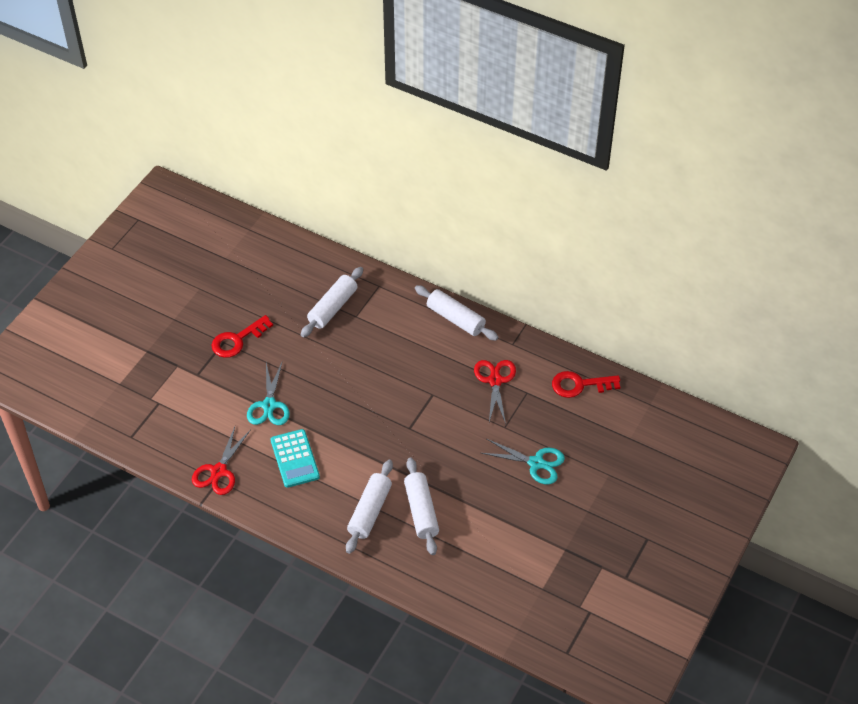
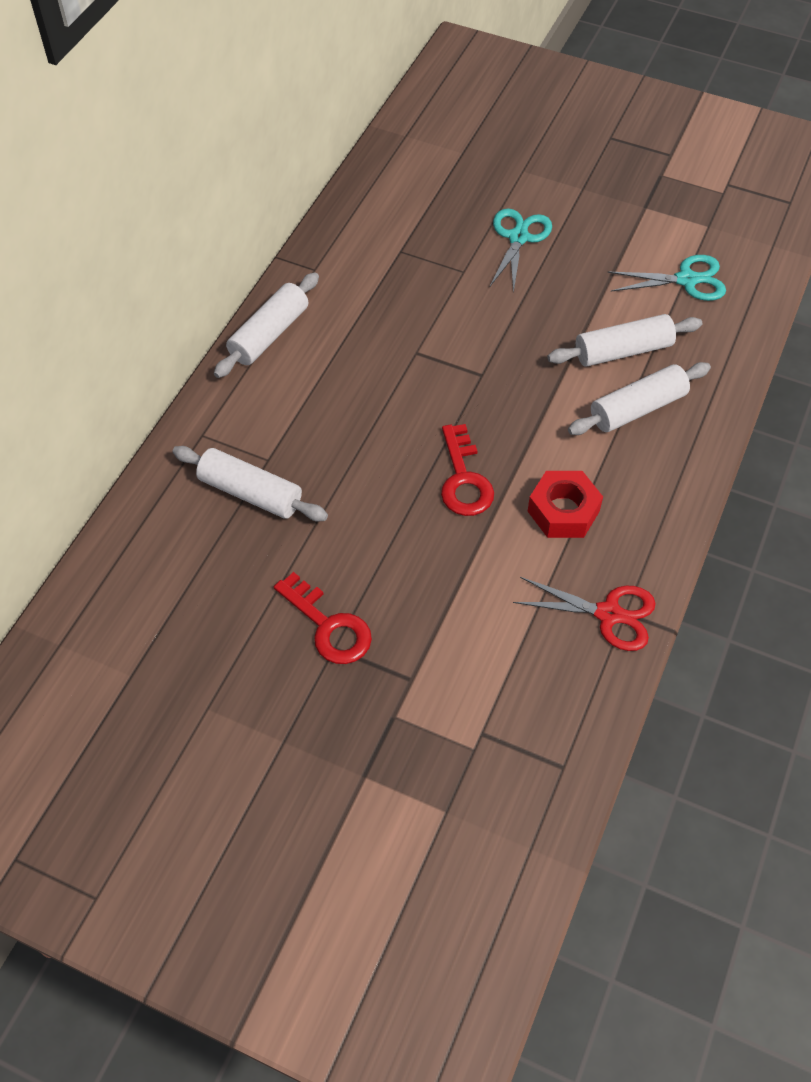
camera: 95 degrees left, 5 degrees up
turquoise scissors [247,363,290,425] -> turquoise scissors moved to [607,255,726,301]
turquoise calculator [271,429,320,488] -> red nut [528,471,603,538]
white rolling pin [346,460,393,554] -> white rolling pin turned 45 degrees counterclockwise [568,362,711,435]
red scissors [474,360,516,424] -> none
red key [552,371,620,398] -> red key moved to [441,424,494,516]

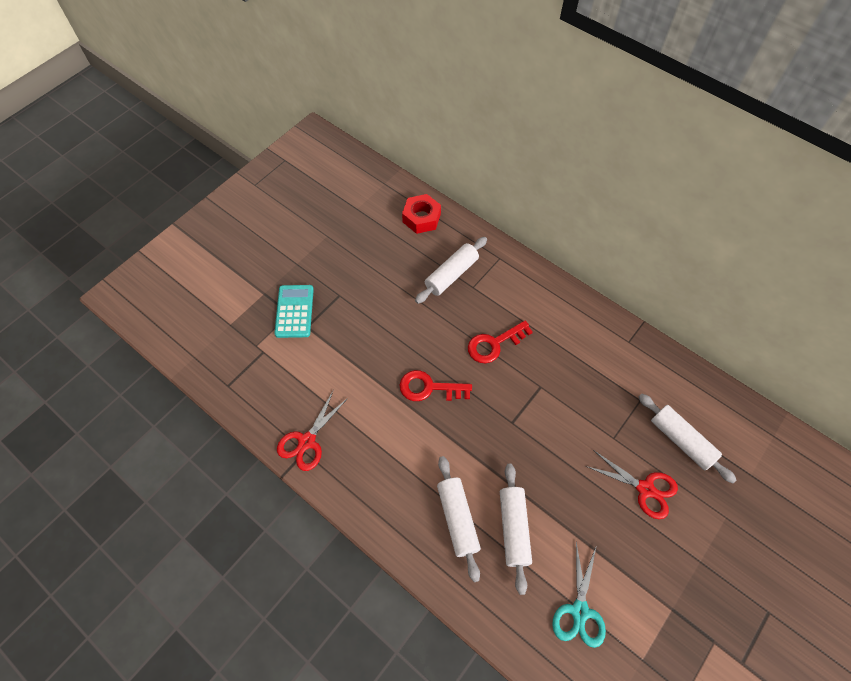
camera: 105 degrees right, 5 degrees up
white rolling pin [214,272,319,378] -> white rolling pin moved to [639,394,736,483]
red key [274,572,372,664] -> red key moved to [468,321,533,363]
turquoise scissors [489,208,552,293] -> red scissors [586,450,678,519]
red nut [528,471,603,538] -> red nut moved to [402,194,441,234]
none -> turquoise calculator [274,285,314,338]

